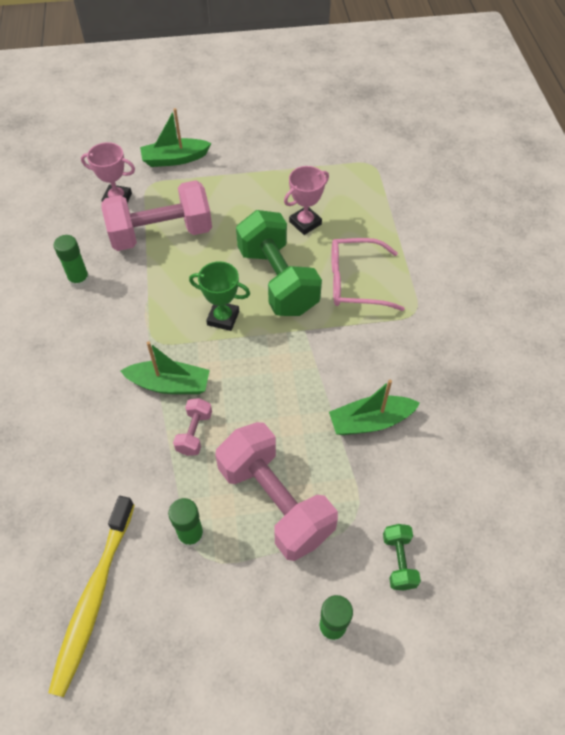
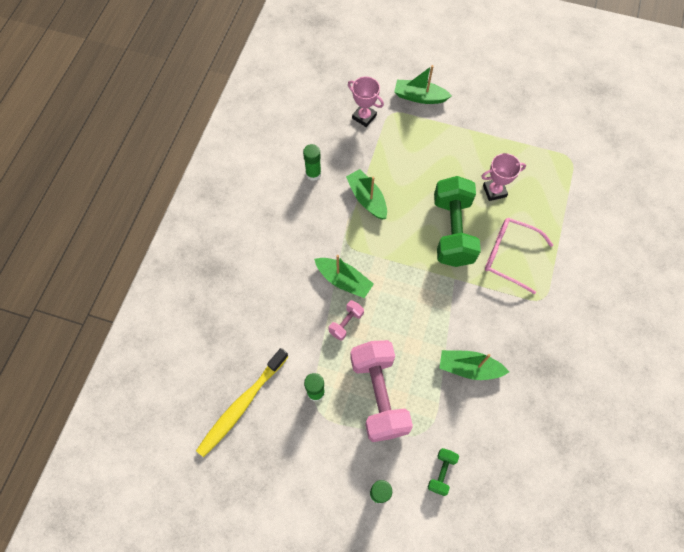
camera: 25 degrees right, 10 degrees up
pink dumbbell [101,180,212,251] -> none
green trophy [189,261,250,331] -> none
none -> green boat [346,169,387,220]

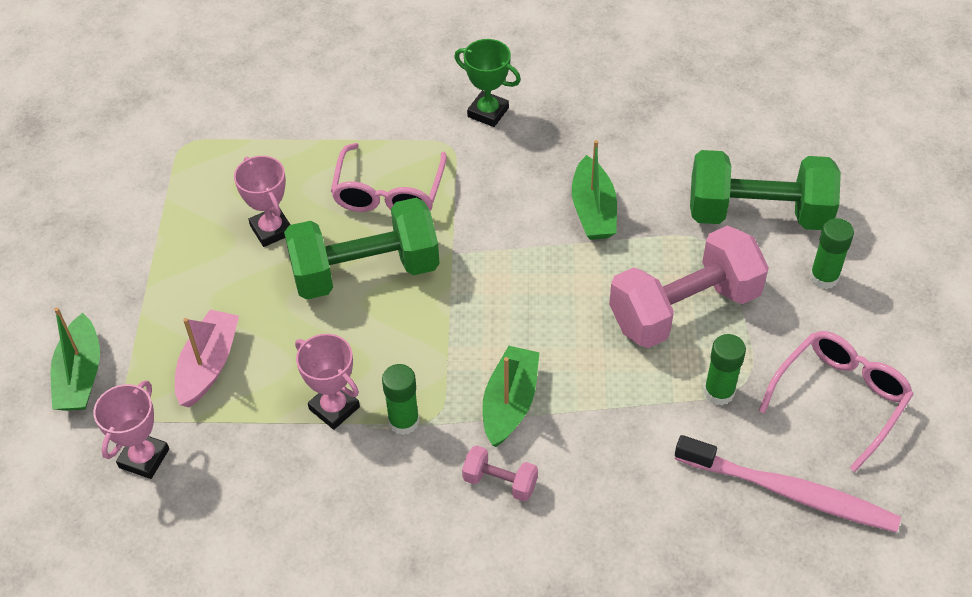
camera: 105 degrees left, 15 degrees down
yellow toothbrush [196,348,289,457] -> pink toothbrush [675,435,901,532]
green glue stick [303,144,321,181] -> green glue stick moved to [382,364,419,435]
pink dumbbell [329,300,364,341] -> pink dumbbell moved to [462,445,538,502]
green boat [346,169,387,220] -> pink trophy [295,334,360,430]
green dumbbell [427,448,459,496] -> green dumbbell [690,150,841,230], size x2.26
none -> pink boat [175,309,239,407]
none -> green trophy [454,39,521,127]
none -> pink glasses [759,331,914,472]

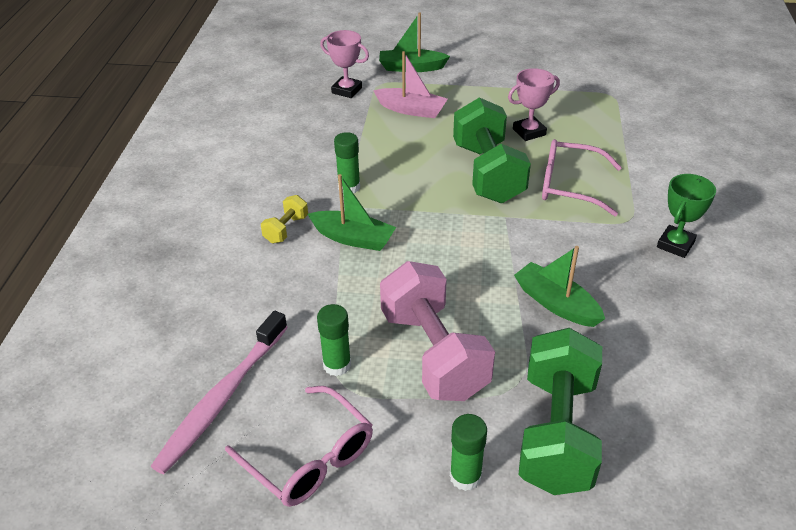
camera: 95 degrees right, 10 degrees down
pink trophy [295,334,360,430] -> none
pink dumbbell [462,445,538,502] -> yellow dumbbell [261,195,308,243]
green boat [572,140,617,240] -> green boat turned 45 degrees clockwise [514,246,605,327]

